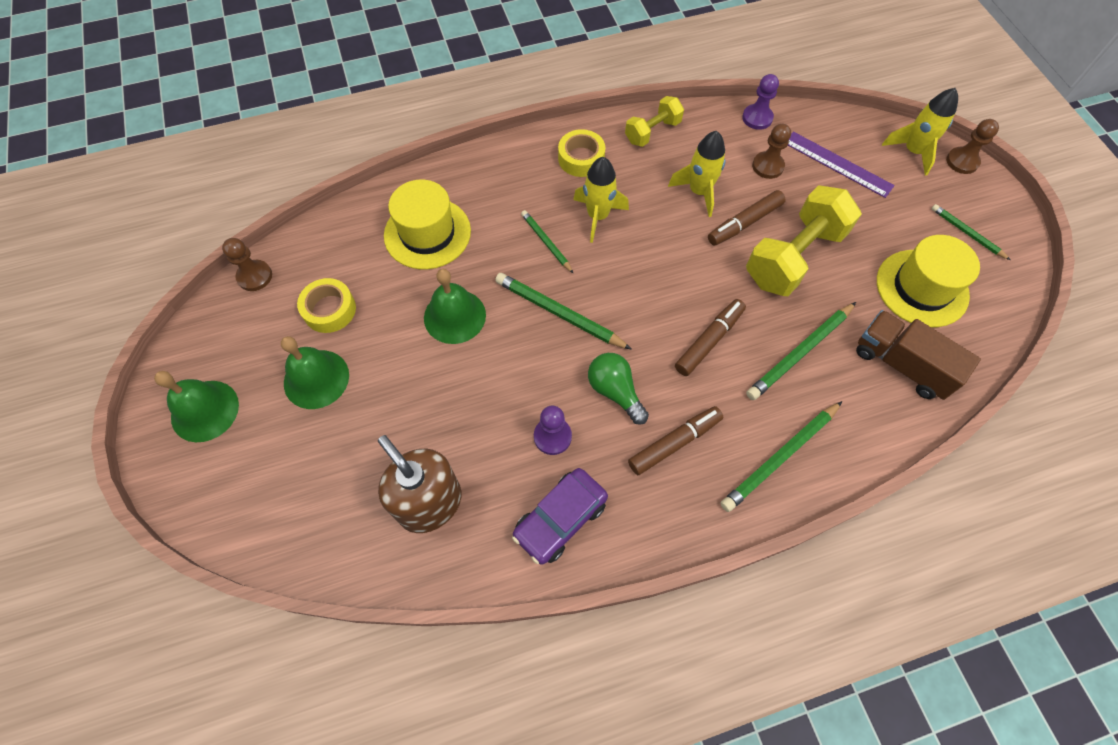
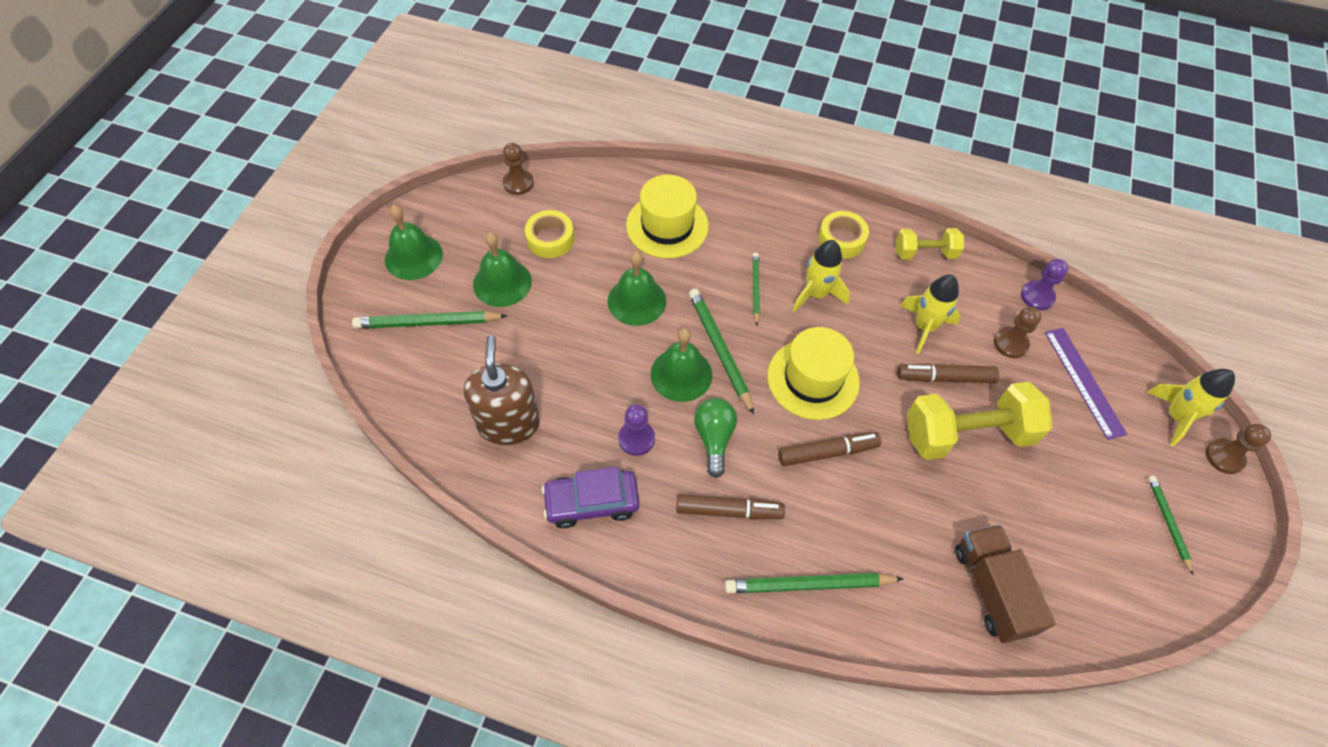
camera: 35 degrees right, 5 degrees down
green pencil [746,302,856,400] -> green pencil moved to [352,311,507,329]
yellow hat [877,235,980,327] -> yellow hat moved to [767,327,860,420]
none -> green bell [651,328,712,402]

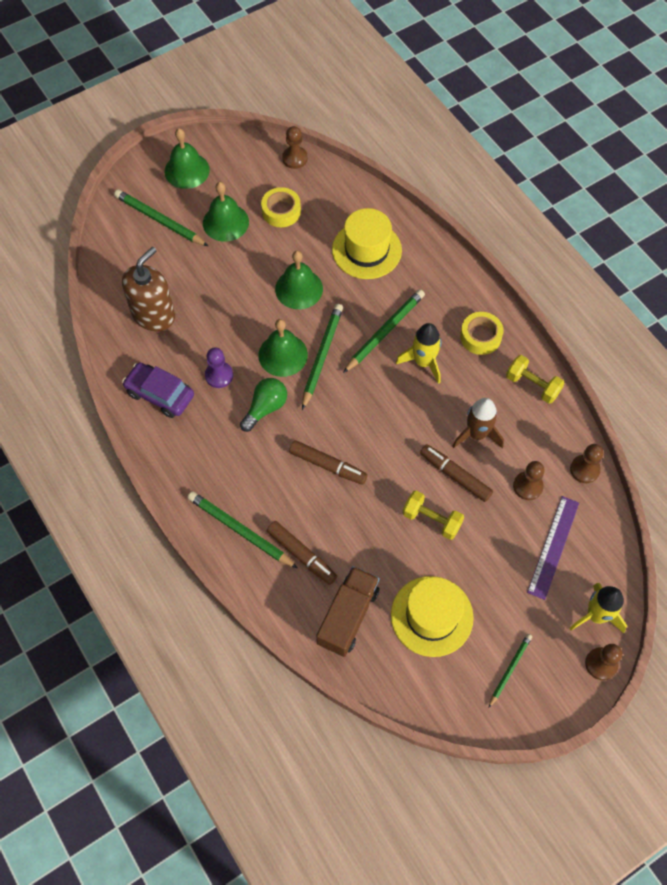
camera: 40 degrees right, 5 degrees up
brown marker [676,494,785,519] -> brown marker moved to [267,521,337,585]
green pencil [752,252,760,326] -> green pencil [343,289,425,373], size x1.66
yellow hat [767,327,860,420] -> yellow hat moved to [391,576,474,657]
yellow rocket [900,274,961,354] -> brown rocket [452,398,504,448]
yellow dumbbell [907,382,1053,460] -> yellow dumbbell [403,490,464,540], size x0.56
purple pawn [1021,259,1068,310] -> brown pawn [570,444,603,483]

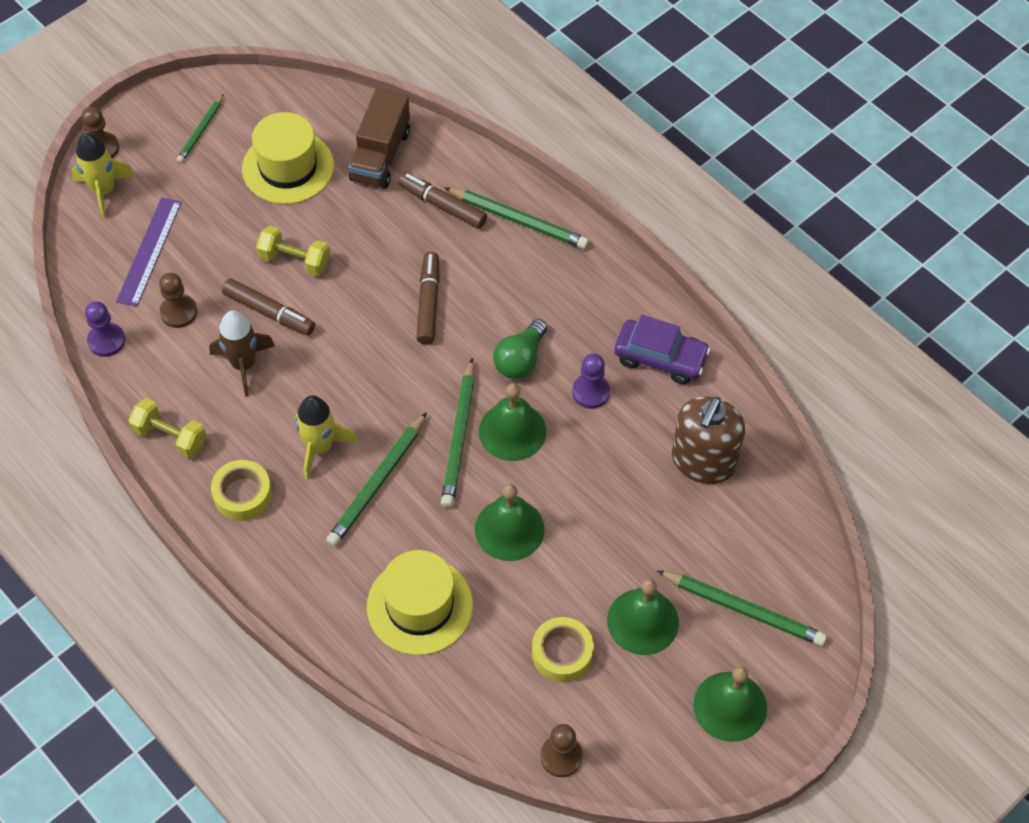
camera: 170 degrees right, 5 degrees down
brown marker [289,440,368,485] -> brown marker turned 75 degrees clockwise [416,252,440,344]
brown pawn [570,444,603,483] -> purple pawn [85,301,125,357]

